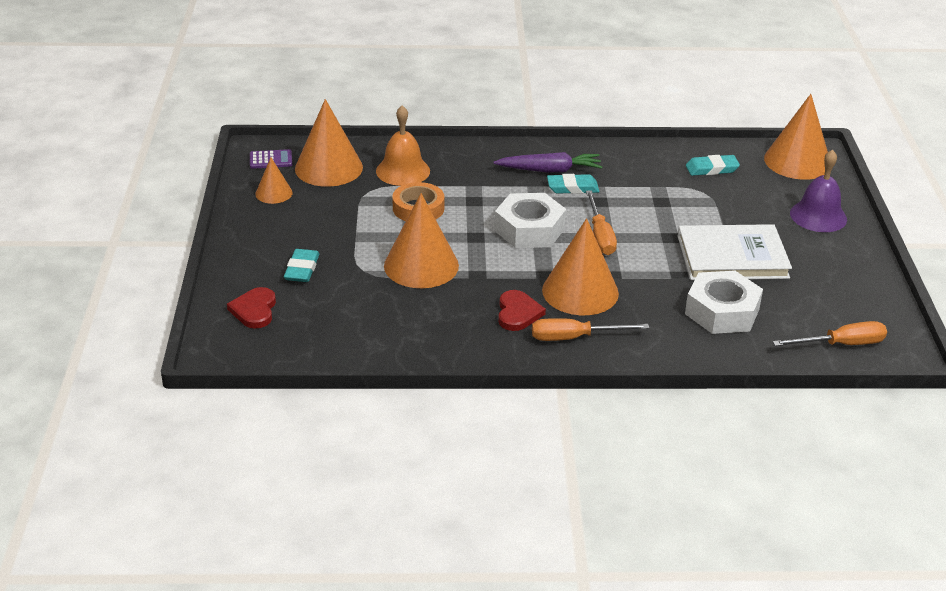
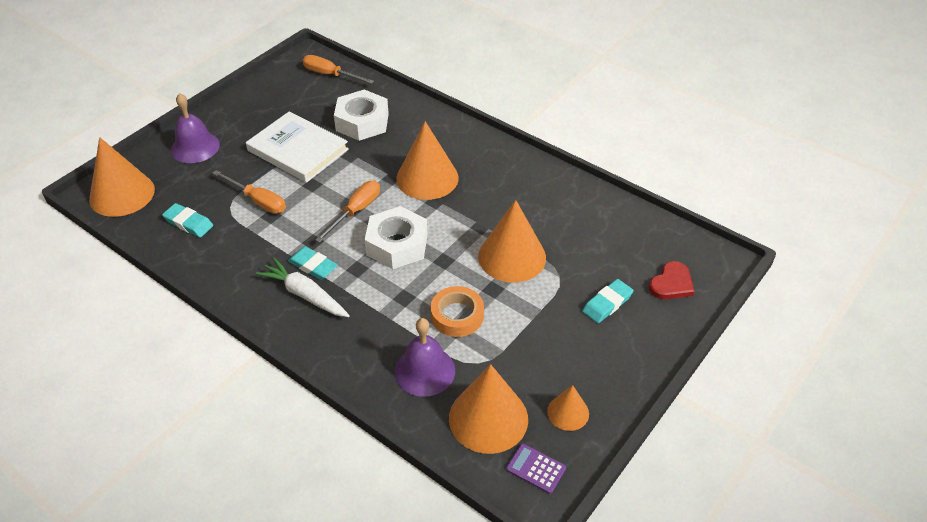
camera: 140 degrees left, 10 degrees up
orange bell [376,105,430,186] -> purple bell [395,318,455,397]
purple carrot [493,152,602,173] -> white carrot [256,258,350,317]
red heart [498,290,546,331] -> none
orange screwdriver [532,318,649,341] -> orange screwdriver moved to [212,170,286,214]

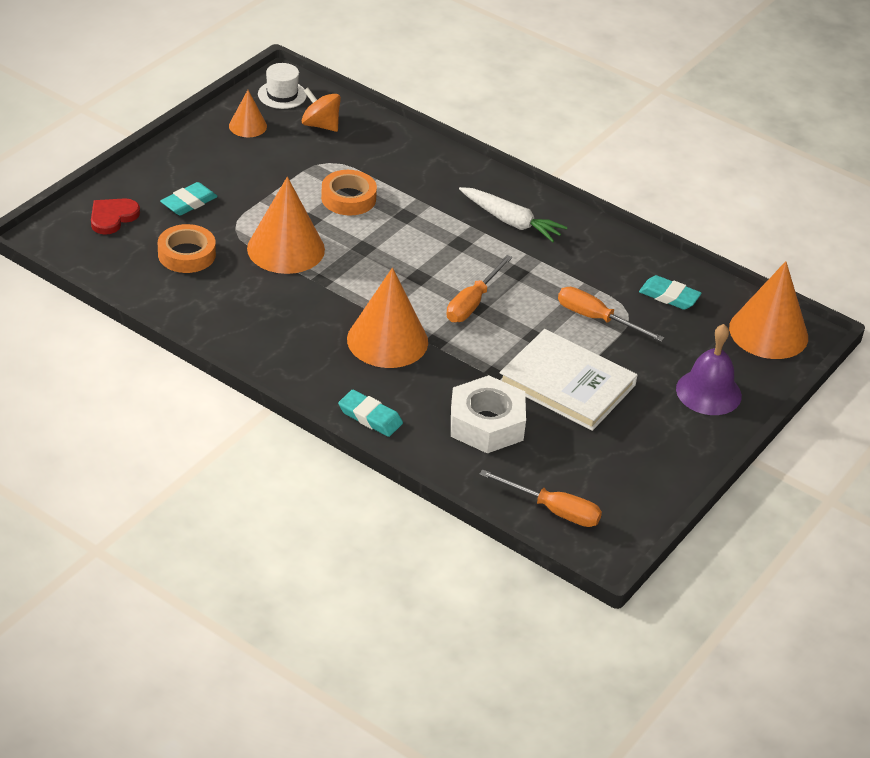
camera: 175 degrees right, 5 degrees down
turquoise eraser [288,246,338,280] -> turquoise eraser moved to [338,390,403,437]
white nut [365,206,428,269] -> none
purple bell [395,318,455,397] -> none
orange cone [449,364,528,454] -> orange spinning top [302,88,341,132]
purple calculator [506,444,566,494] -> white hat [258,63,307,109]
none -> orange tape [158,224,216,273]

